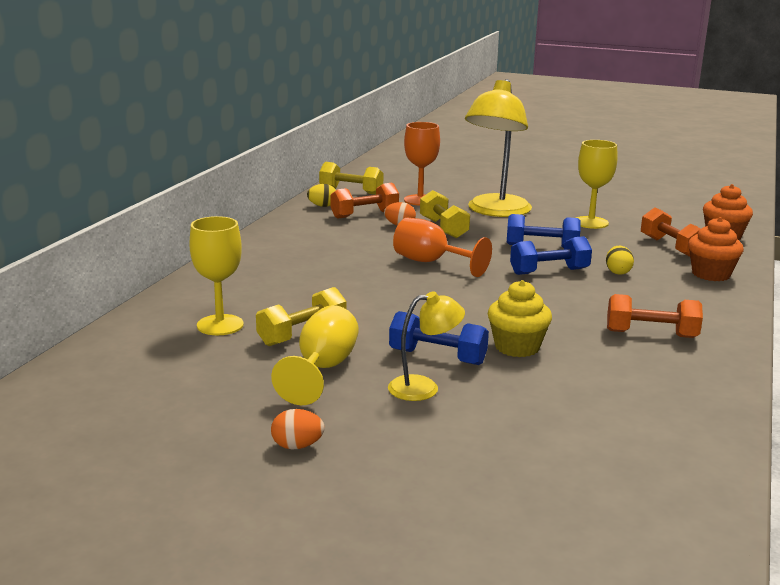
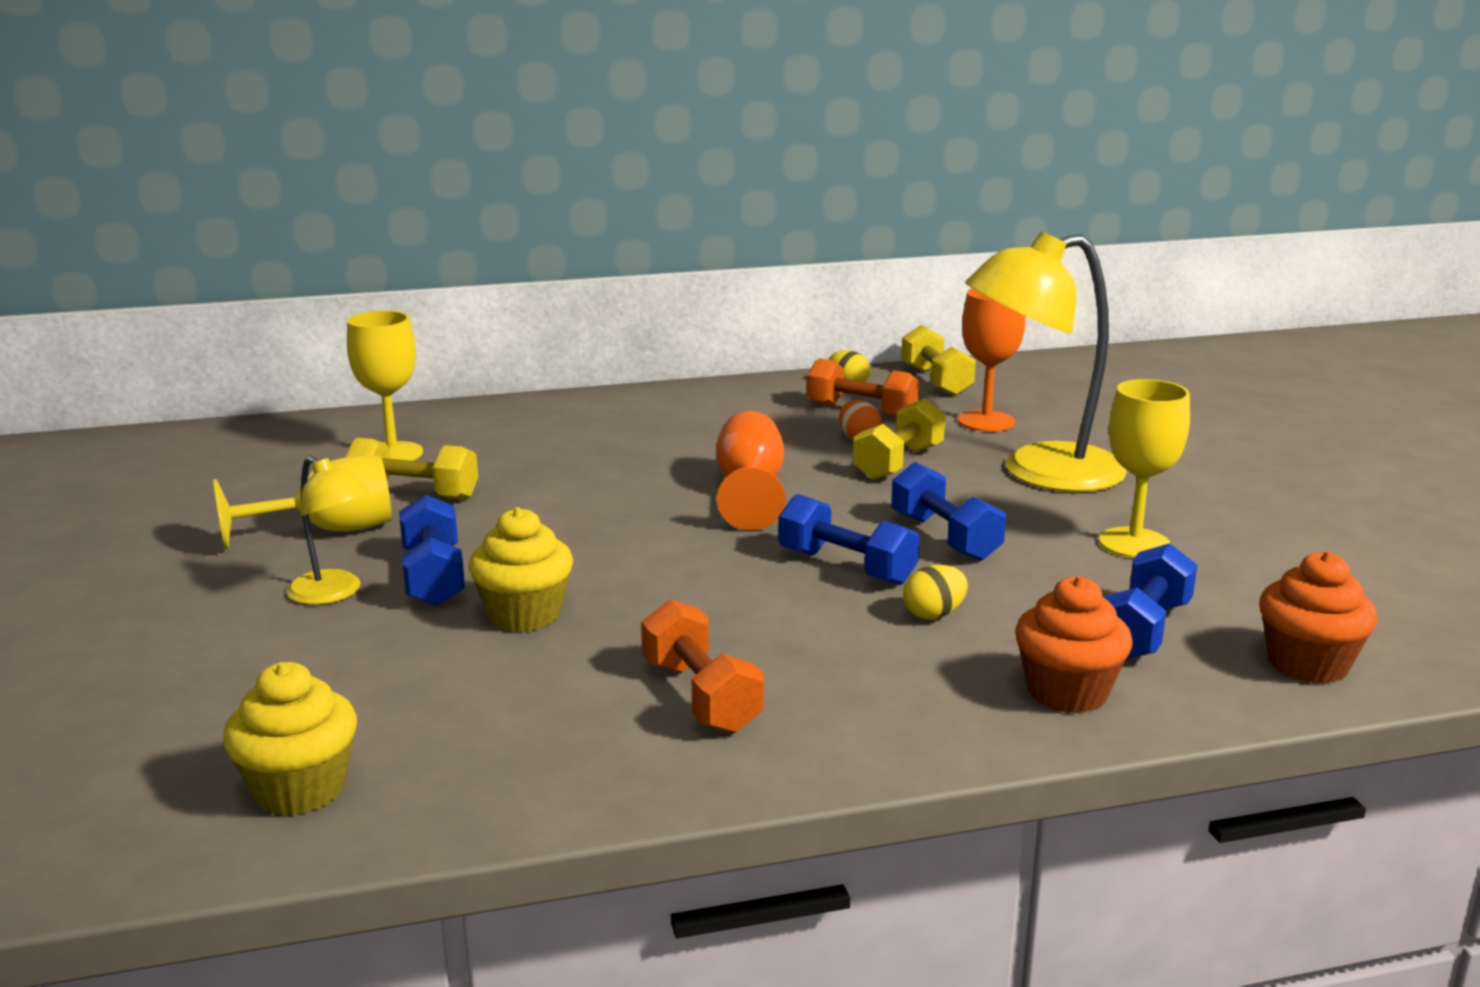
camera: 55 degrees right, 0 degrees up
orange egg [271,409,325,450] -> none
orange dumbbell [641,207,701,257] -> blue dumbbell [1103,543,1198,659]
none -> yellow cupcake [223,662,357,816]

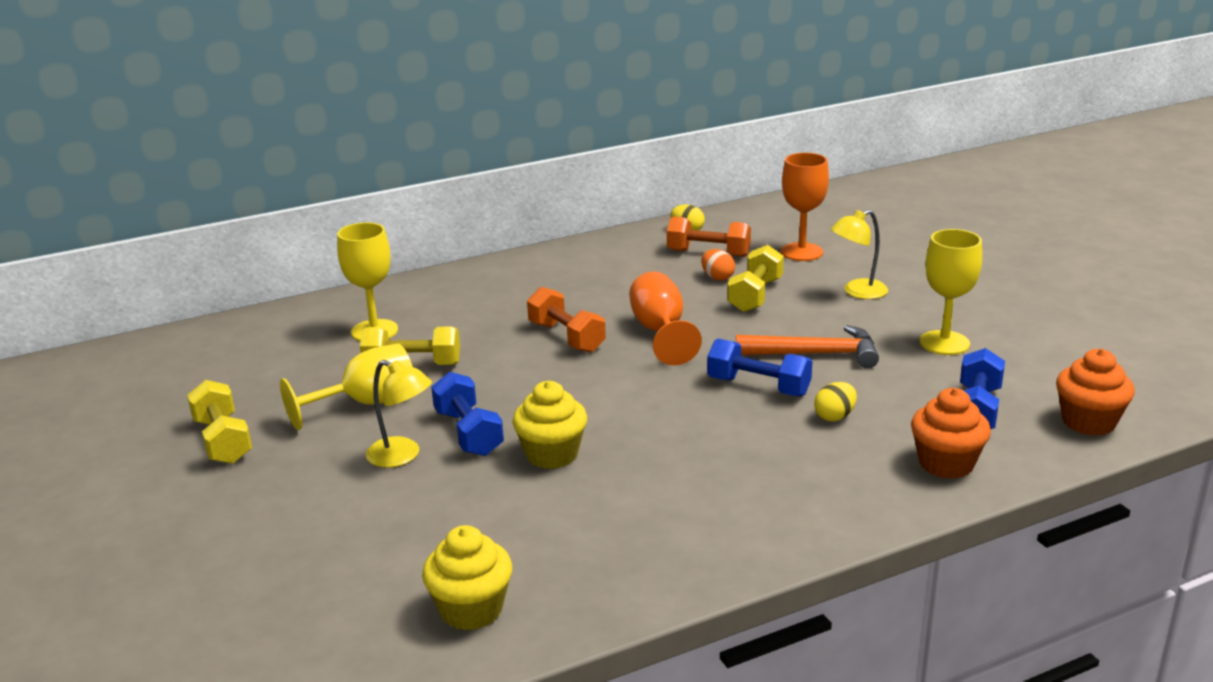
camera: 10 degrees left, 5 degrees up
orange dumbbell [641,599,764,733] -> orange dumbbell moved to [527,287,606,353]
blue dumbbell [891,462,1006,561] -> orange hammer [736,325,879,368]
yellow dumbbell [901,325,976,396] -> yellow dumbbell moved to [187,380,252,464]
yellow lamp [965,231,1127,492] -> yellow lamp [831,210,888,299], size x0.50

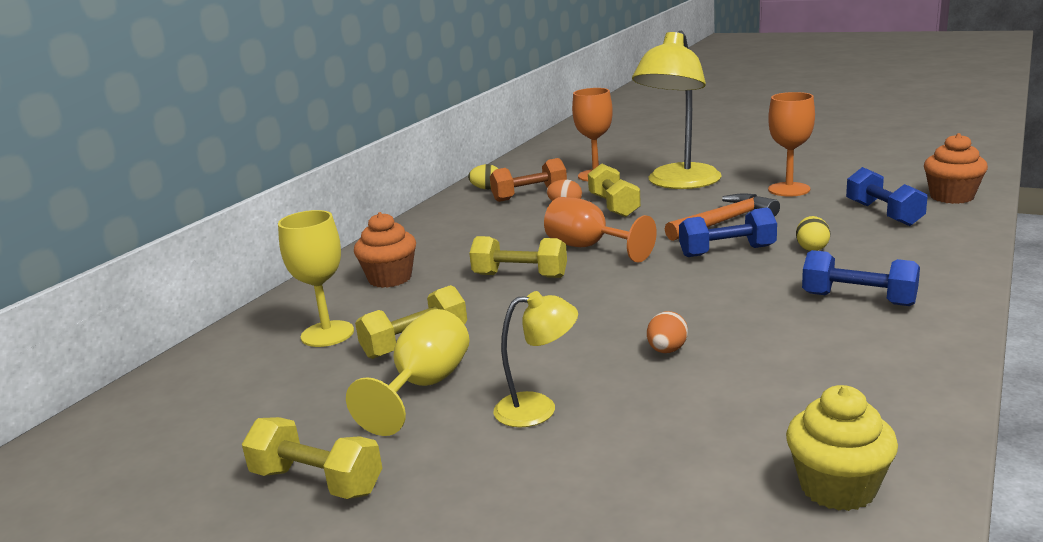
camera: 35 degrees left, 5 degrees down
blue dumbbell [431,372,504,456] -> blue dumbbell moved to [802,250,920,306]
yellow cupcake [512,381,587,469] -> orange egg [647,311,688,353]
orange dumbbell [527,287,606,353] -> yellow dumbbell [469,236,567,278]
yellow lamp [831,210,888,299] -> yellow lamp [632,31,722,189], size x1.99
orange cupcake [911,388,991,479] -> orange cupcake moved to [354,212,416,288]
yellow goblet [920,229,982,355] -> orange goblet [768,92,815,196]

